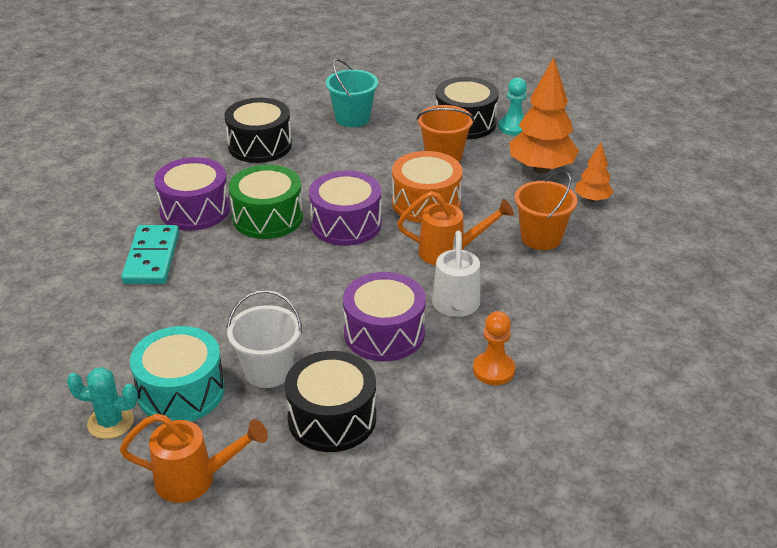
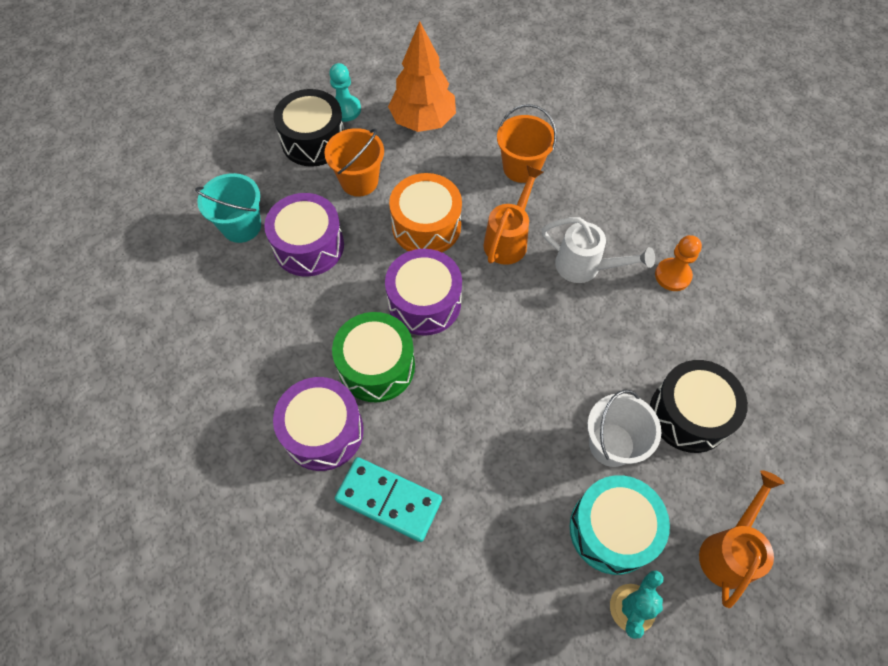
camera: 65 degrees left, 25 degrees up
black drum [225,98,292,163] -> none
purple drum [343,272,426,361] -> purple drum moved to [264,193,344,276]
orange tree [575,142,613,203] -> none

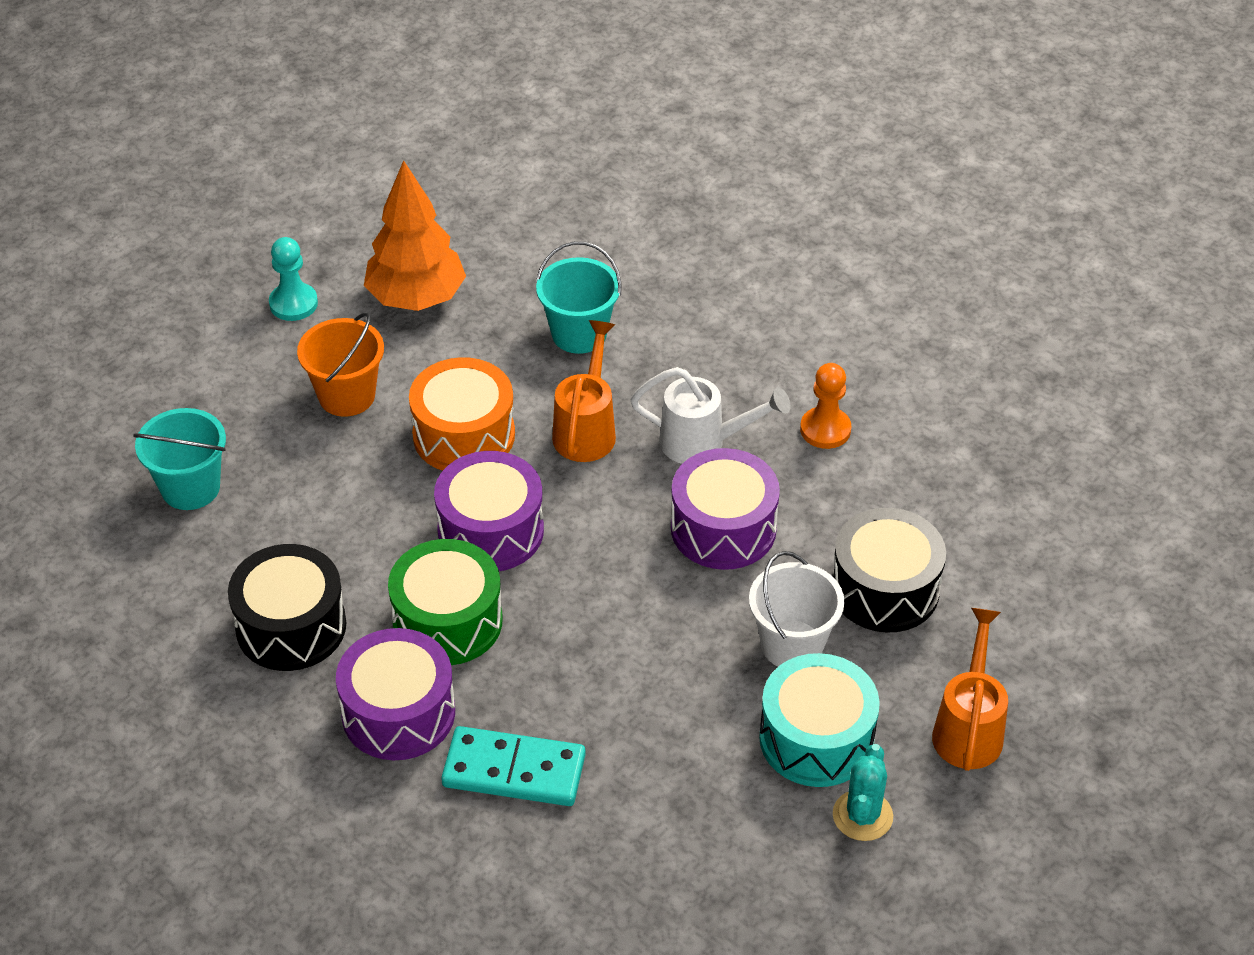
camera: 15 degrees left, 15 degrees down
purple drum [264,193,344,276] -> purple drum moved to [671,448,780,570]
black drum [273,89,344,167] -> black drum moved to [228,544,346,671]
orange bucket [497,104,557,183] -> turquoise bucket [536,241,621,354]

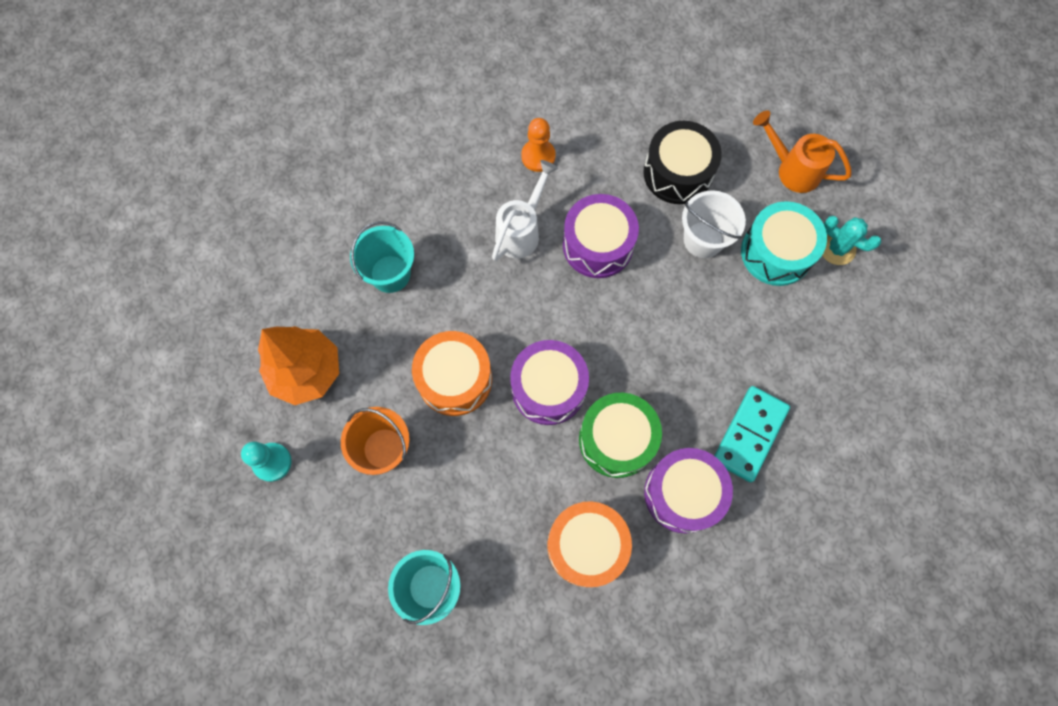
camera: 70 degrees left, 25 degrees up
black drum [228,544,346,671] -> orange drum [547,501,632,587]
orange watering can [552,320,616,462] -> none

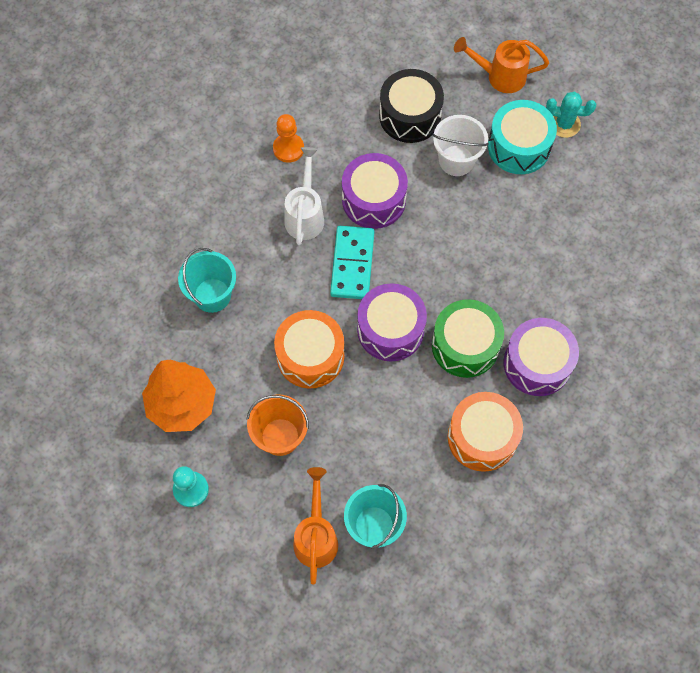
camera: 25 degrees left, 5 degrees down
turquoise domino [714,386,790,482] -> turquoise domino moved to [330,226,375,299]
none -> orange watering can [294,467,338,585]

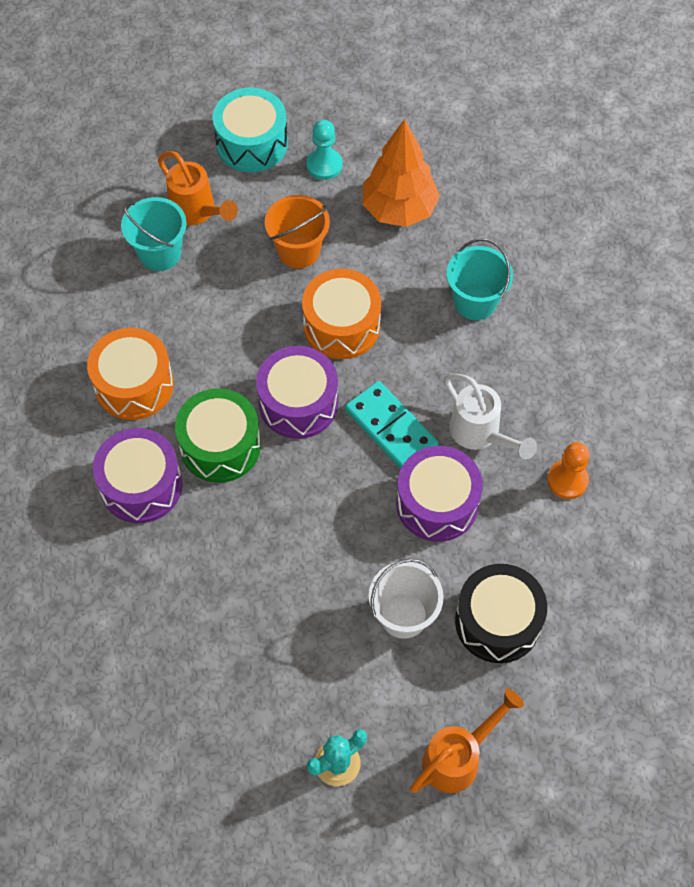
camera: 135 degrees right, 5 degrees down
turquoise drum [488,100,557,174] -> turquoise drum moved to [213,87,288,172]

